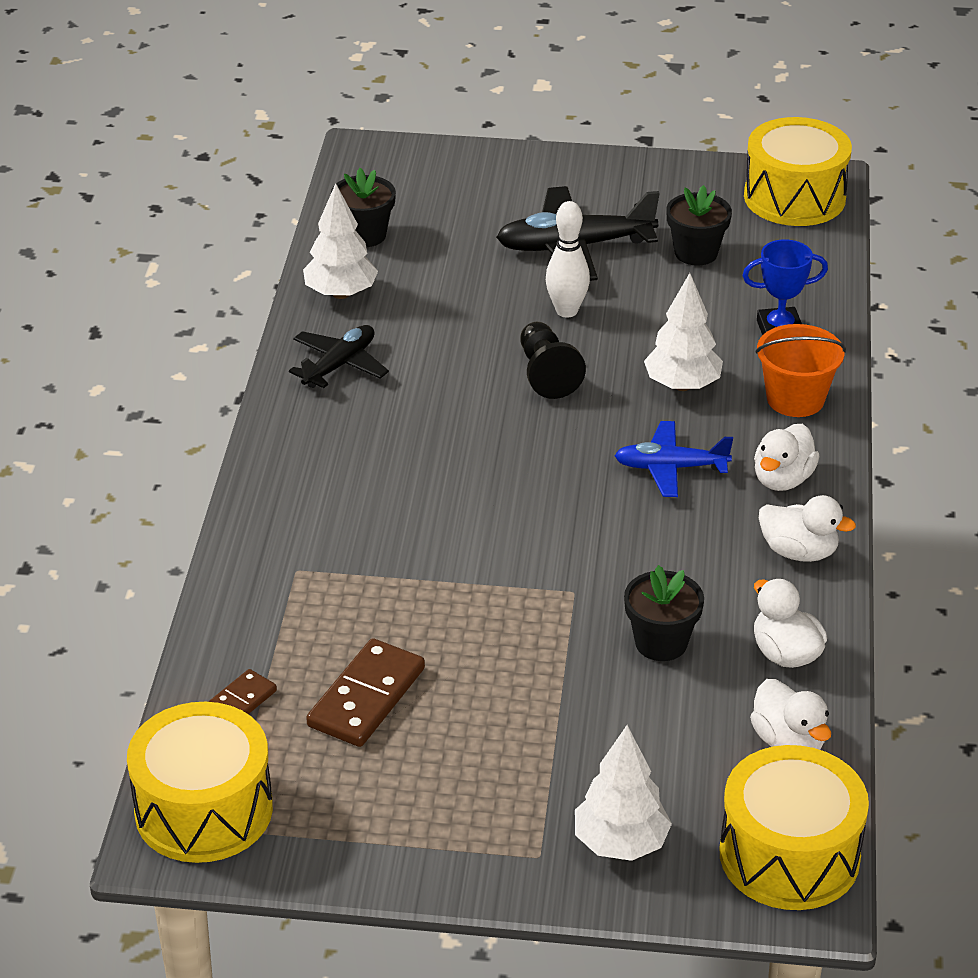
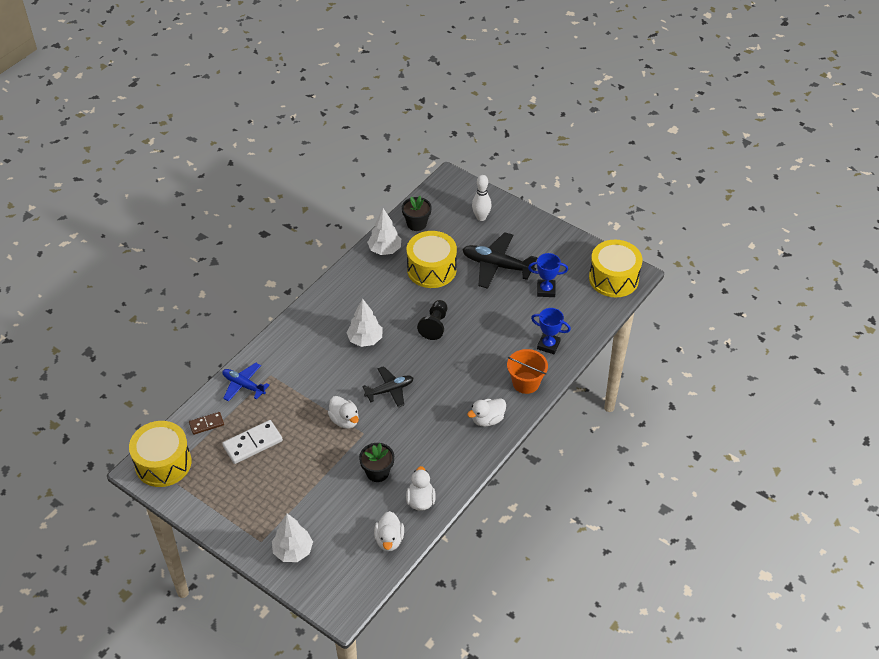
camera: 30 degrees right, 10 degrees up
black plane [289,325,389,388] -> black plane moved to [362,366,413,407]
brown domino [306,638,425,747] -> white domino [222,420,283,464]
white bowling pin [546,201,590,318] -> white bowling pin moved to [472,175,492,221]
blue plane [614,421,733,497] -> blue plane moved to [222,363,270,401]
white tree [644,273,723,391] -> white tree moved to [346,298,383,347]
black flower pot [666,185,732,266] -> blue trophy [528,253,568,297]
yellow drum [720,745,869,910] -> yellow drum moved to [407,231,457,288]
white duck [759,495,856,562] -> white duck moved to [328,396,359,429]

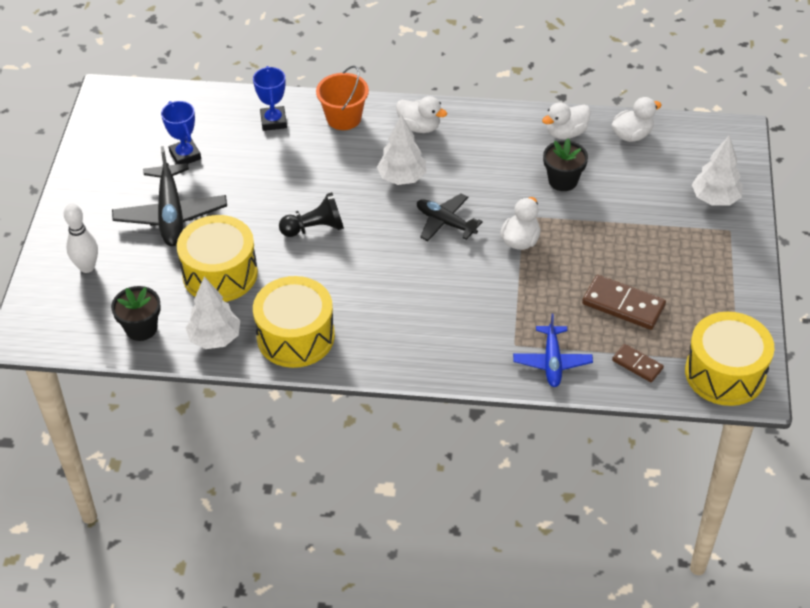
camera: 120 degrees left, 0 degrees up
white domino [222,420,283,464] -> brown domino [582,275,666,330]
white tree [346,298,383,347] -> white tree moved to [377,114,426,185]
yellow drum [589,240,642,297] -> yellow drum moved to [253,276,335,368]

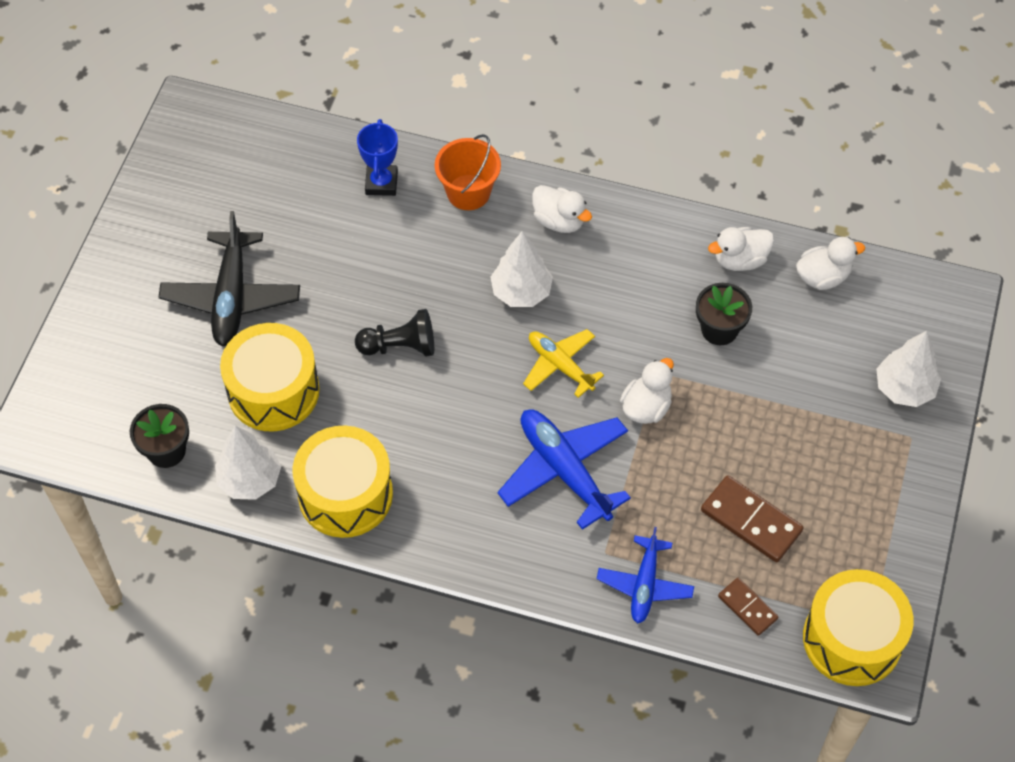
camera: 10 degrees right, 10 degrees up
white bowling pin [64,204,98,273] -> none
blue trophy [161,101,201,164] -> none
black plane [417,193,483,241] -> yellow plane [523,329,604,398]
none -> blue plane [497,409,631,530]

